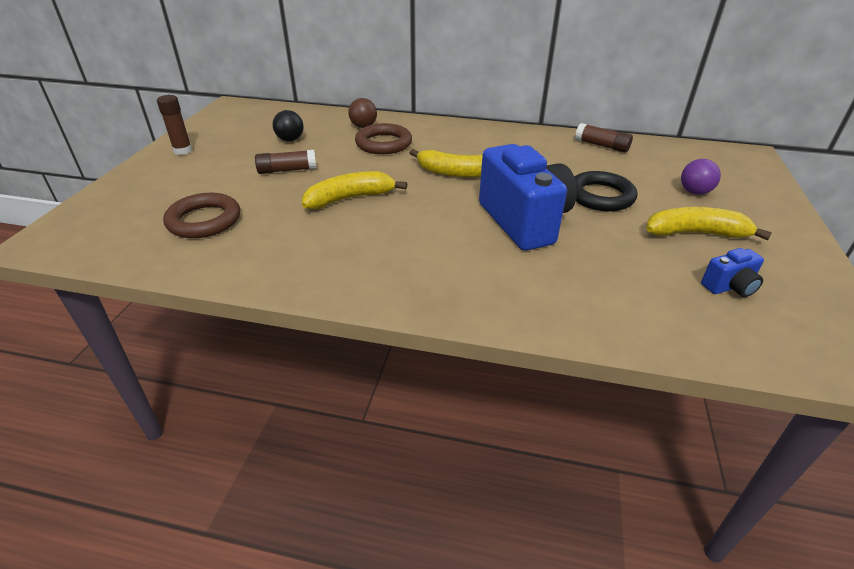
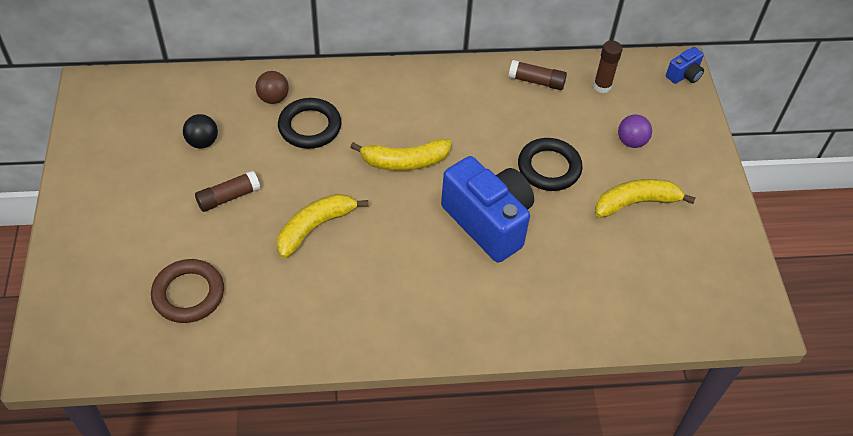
camera: 20 degrees left, 15 degrees up
brown glue stick [157,95,192,155] -> brown glue stick moved to [593,40,622,93]
brown ring [355,123,412,154] -> black ring [278,98,342,149]
blue camera [701,248,764,297] -> blue camera moved to [666,47,704,84]

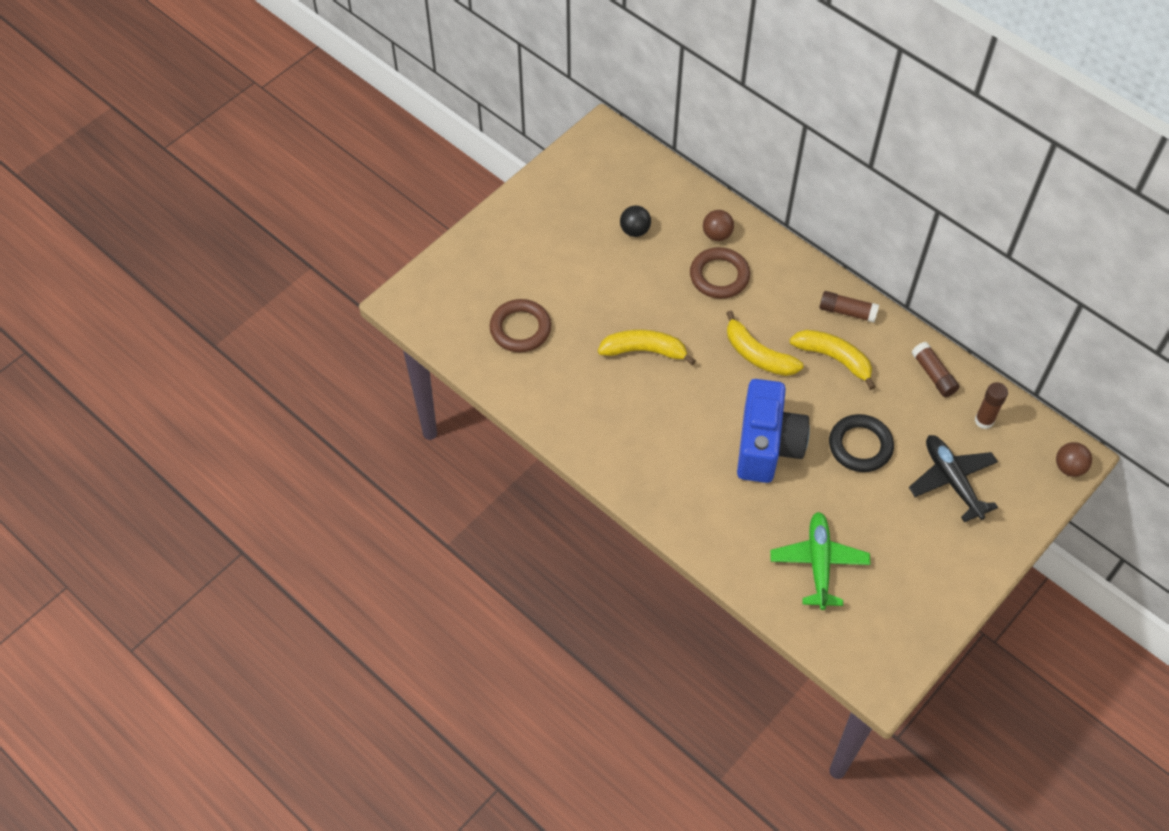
camera: 50 degrees right, 5 degrees up
brown glue stick [195,170,260,212] -> brown glue stick moved to [820,291,879,323]
black ring [278,98,342,149] -> brown ring [690,247,750,299]
yellow banana [595,179,695,218] -> yellow banana moved to [789,330,876,390]
purple ball [618,114,652,148] -> black plane [909,435,998,522]
blue camera [666,47,704,84] -> brown ball [1056,442,1092,477]
none -> green plane [770,512,871,610]

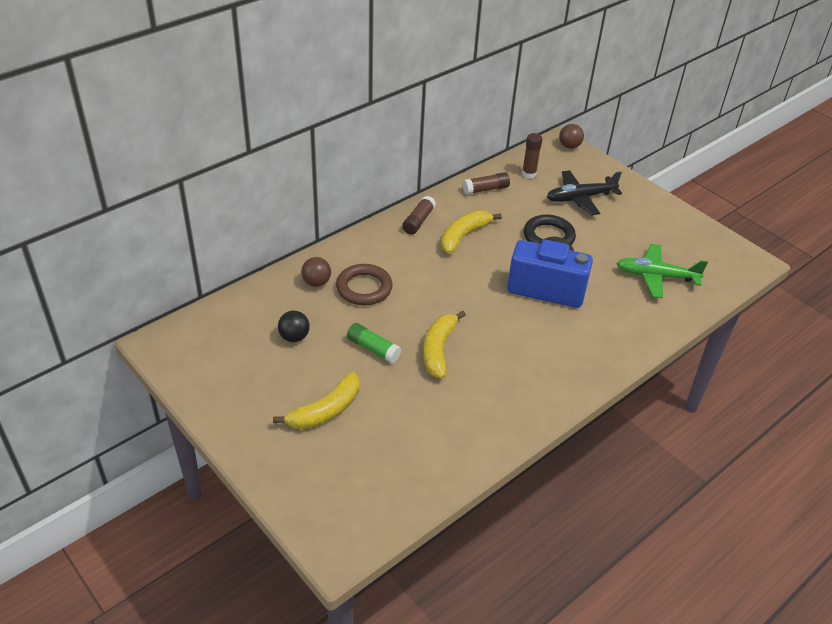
camera: 85 degrees left, 15 degrees down
brown ring [489,299,551,352] -> none
yellow banana [726,311,803,376] -> yellow banana moved to [273,372,359,429]
none -> green glue stick [347,323,401,363]

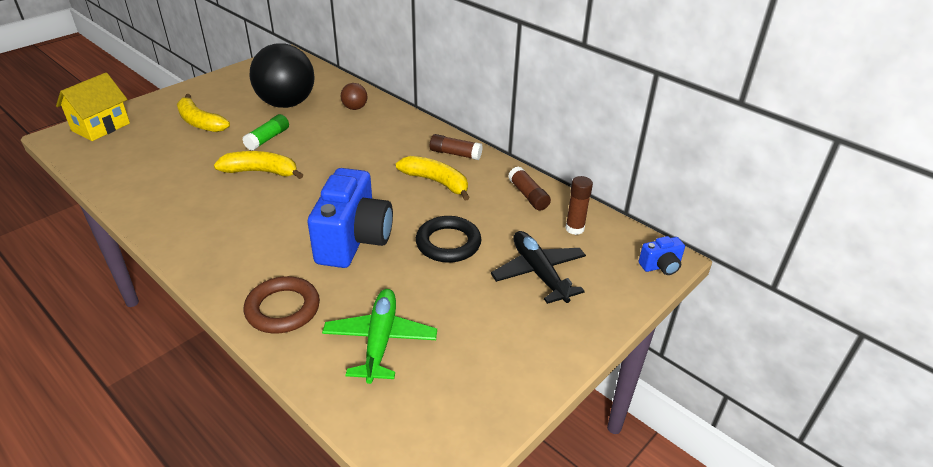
camera: 85 degrees right, 5 degrees down
black ball [278,311,310,342] -> black ball [250,43,315,108], size x2.33
brown ring [336,264,393,305] -> brown ring moved to [244,276,320,334]
brown ball [559,124,584,149] -> blue camera [639,236,685,275]
none -> yellow house [56,73,130,141]

